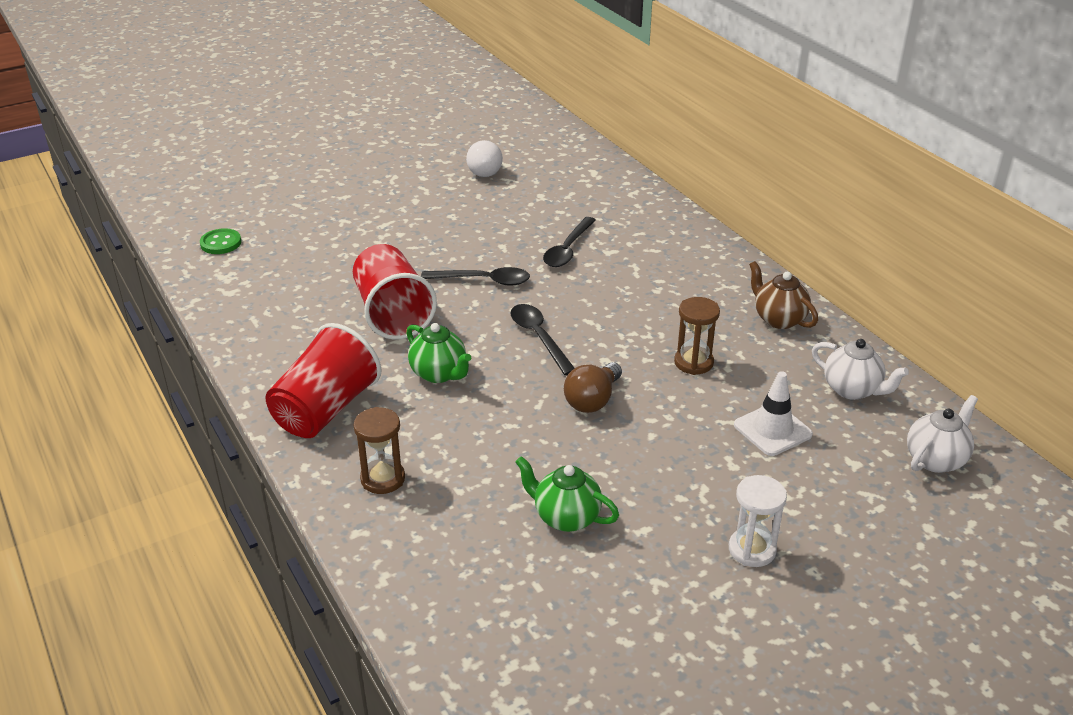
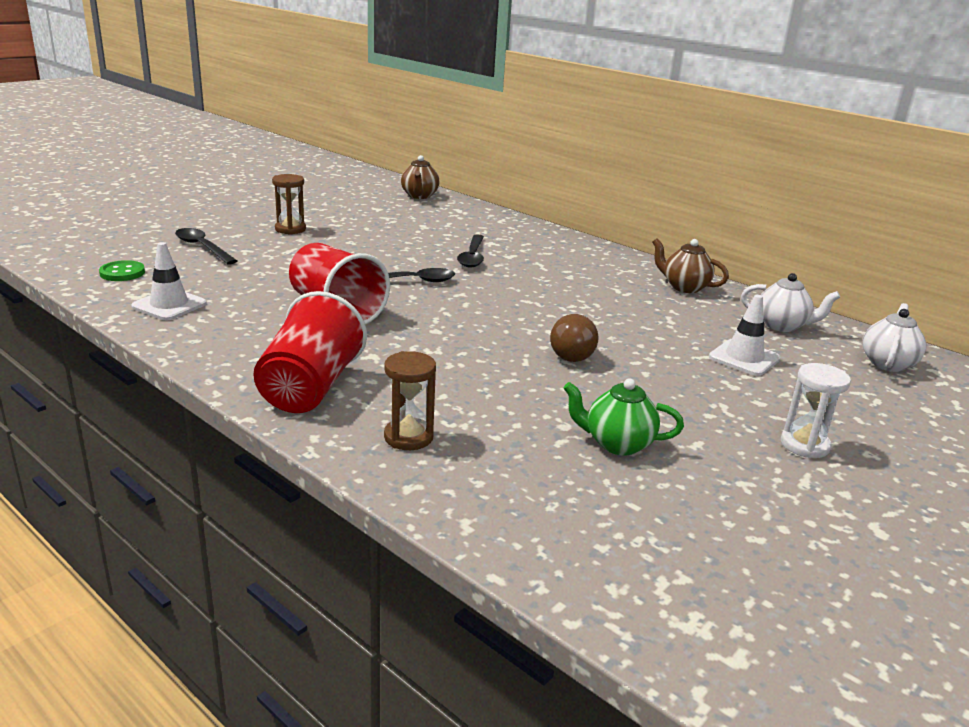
camera: 20 degrees left, 10 degrees down
green teapot [406,323,471,383] -> none
white light bulb [466,140,503,177] -> none
black spoon [510,304,574,375] -> black spoon moved to [175,228,237,265]
brown hourglass [674,297,720,375] -> brown hourglass moved to [272,174,306,235]
none -> white traffic cone [131,242,207,320]
none -> brown teapot [401,155,439,199]

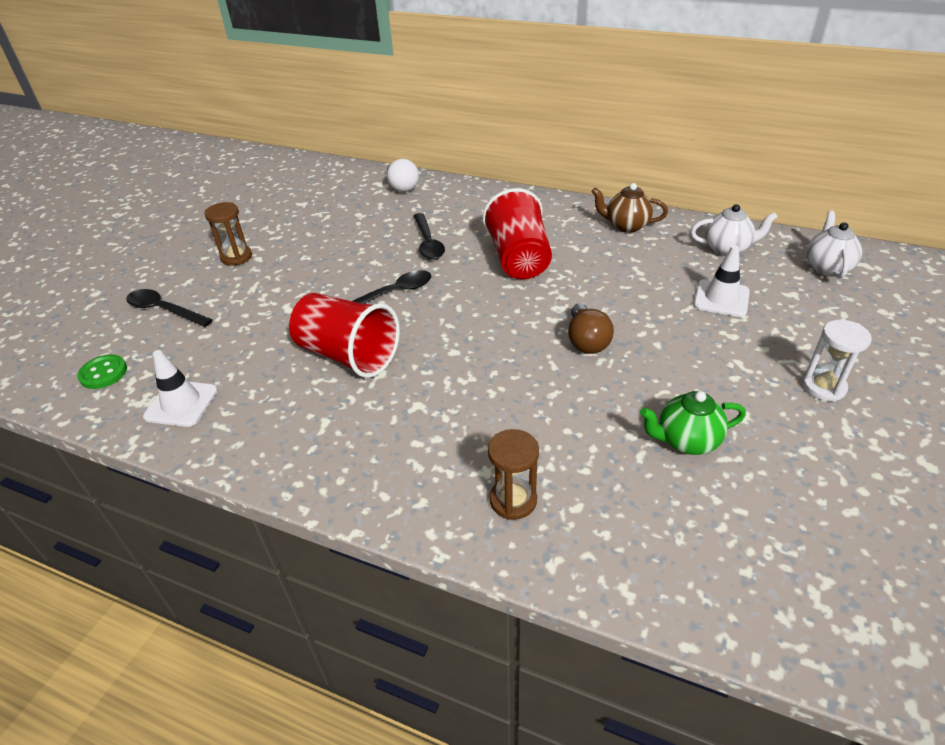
camera: 15 degrees left, 15 degrees up
red cup [253,291,367,413] -> red cup moved to [483,188,552,279]
brown teapot [401,155,439,199] -> none
none -> white light bulb [387,159,419,192]

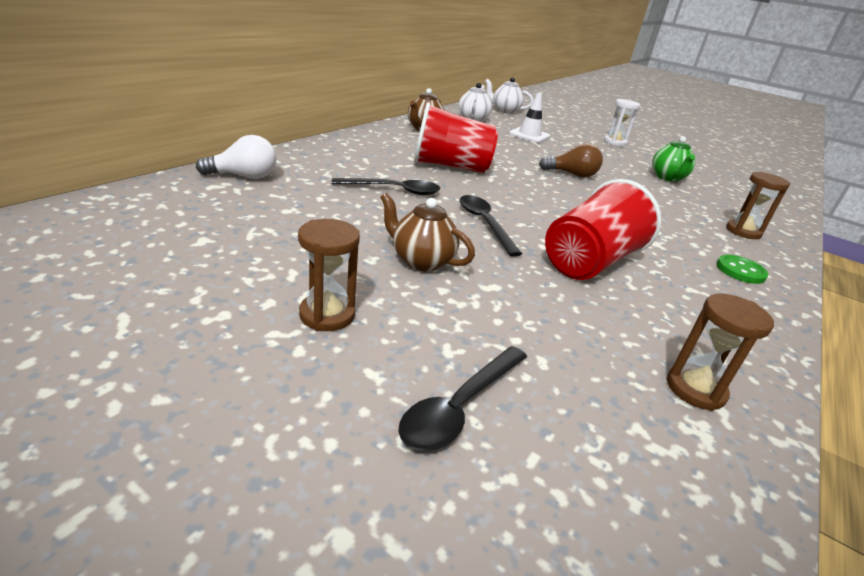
camera: 85 degrees left, 10 degrees down
green button [77,354,127,389] -> green button moved to [716,254,768,284]
white traffic cone [143,350,218,427] -> brown hourglass [666,293,774,411]
none -> brown teapot [381,193,475,271]

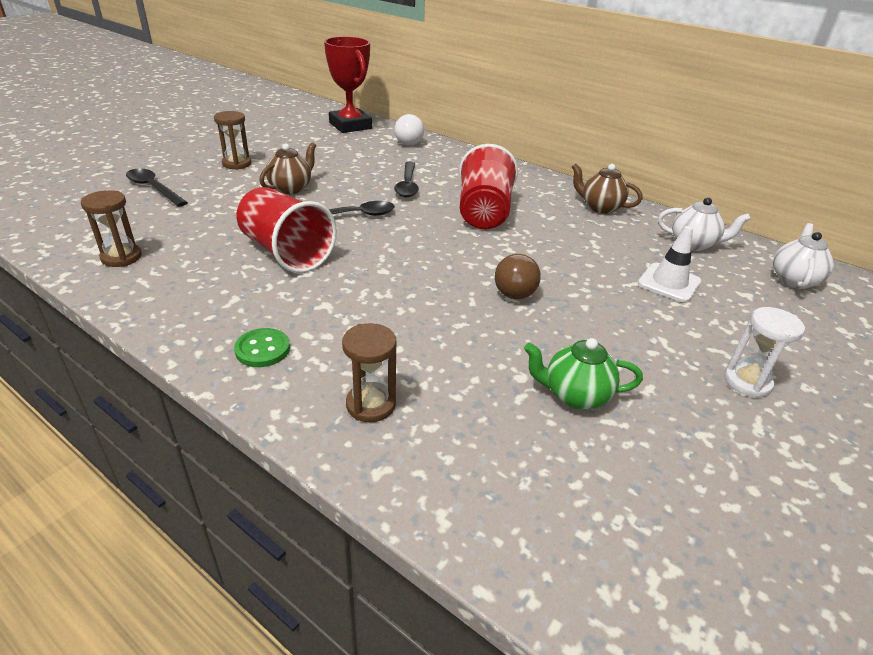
camera: 95 degrees right, 5 degrees up
none -> red trophy [324,37,372,133]

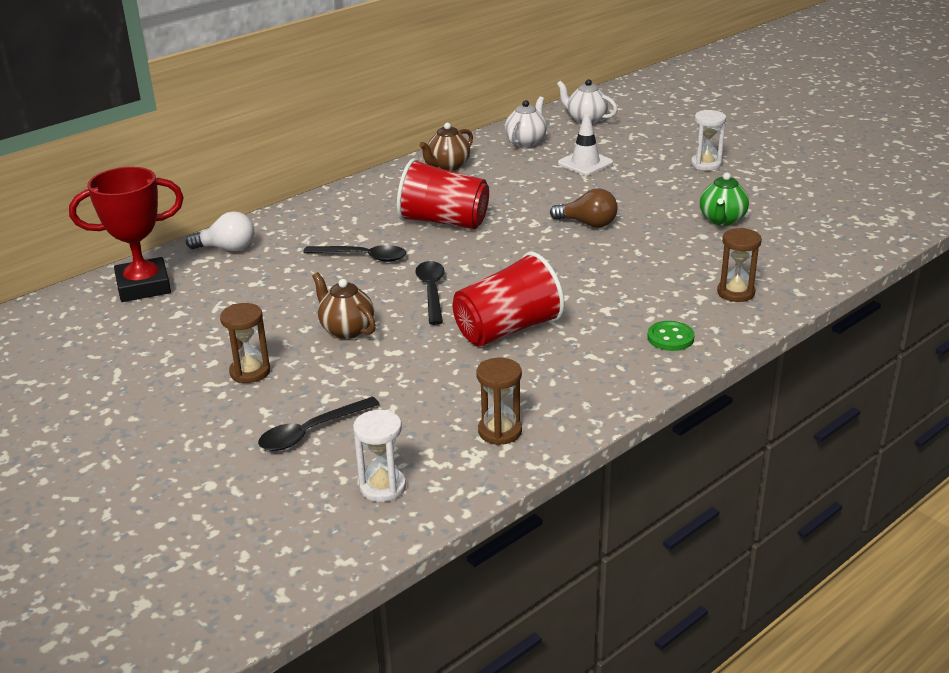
camera: 75 degrees left, 5 degrees down
none -> white hourglass [353,410,406,502]

